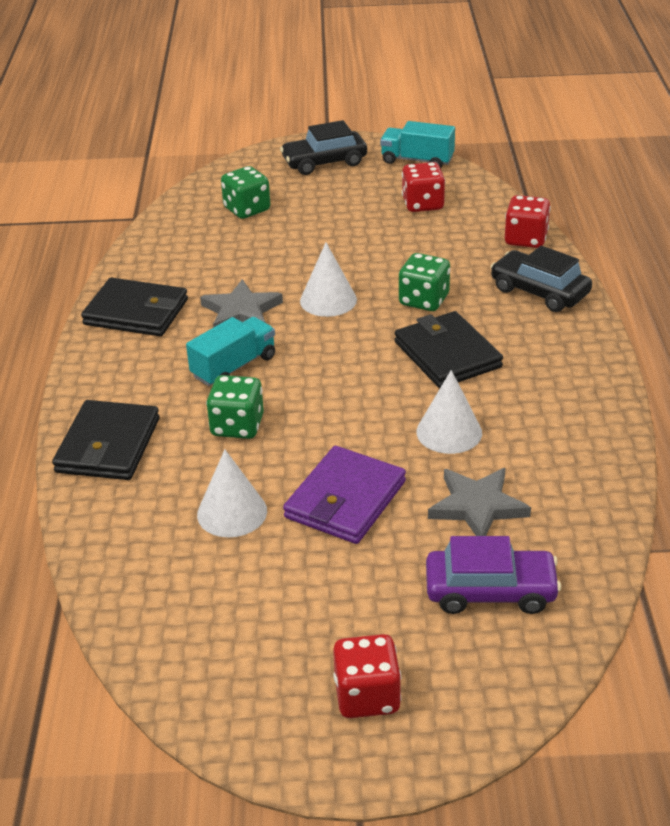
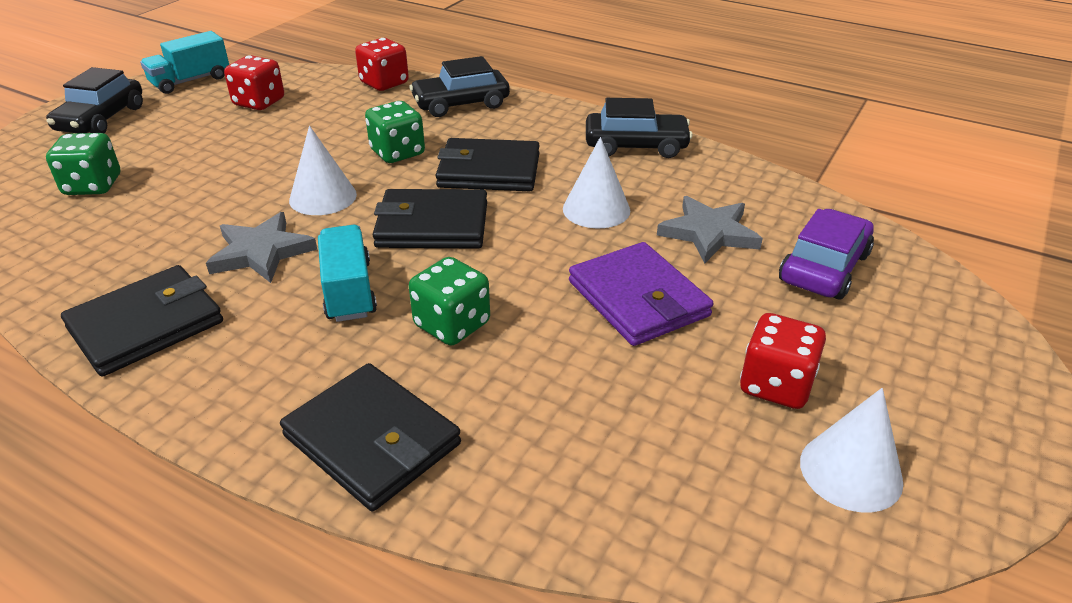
camera: 60 degrees left, 0 degrees up
white cone [197,450,267,538] -> white cone moved to [800,388,903,513]
red dice [333,634,401,718] -> red dice moved to [740,313,826,409]
none -> black wallet [373,189,487,249]
none -> black car [586,98,693,158]

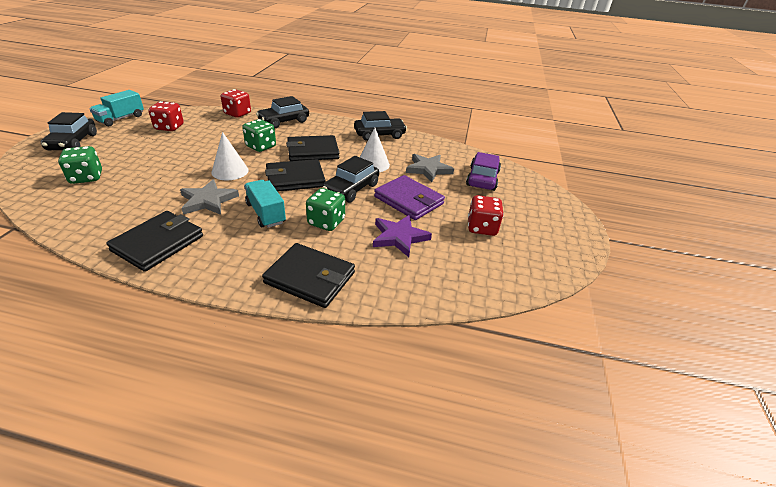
camera: 20 degrees left, 0 degrees up
white cone [800,388,903,513] -> none
none -> black car [323,156,379,203]
none -> purple star [373,215,432,257]

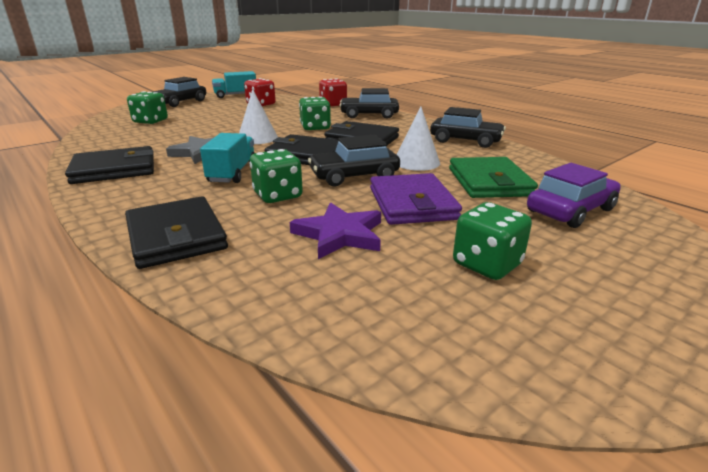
camera: 40 degrees right, 10 degrees down
grey star [406,154,454,182] -> green wallet [449,157,538,198]
red dice [468,195,504,236] -> green dice [453,202,532,280]

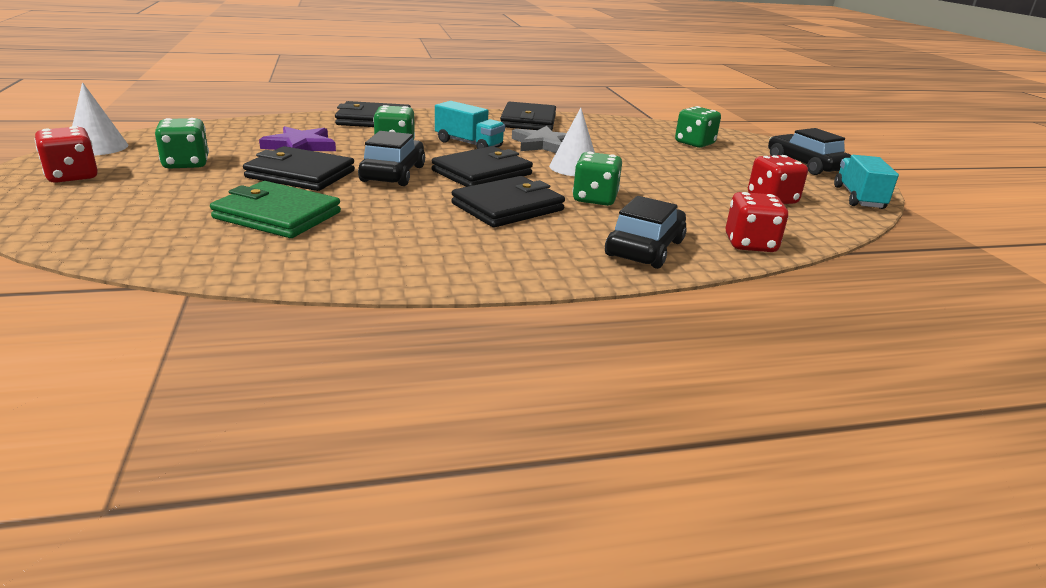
camera: 115 degrees right, 0 degrees up
purple wallet [370,173,462,225] -> black wallet [243,146,355,191]
white cone [397,107,440,171] -> white cone moved to [72,82,128,155]
black car [430,107,506,148] -> none
purple car [527,163,621,228] -> none
none -> red dice [35,126,98,183]

